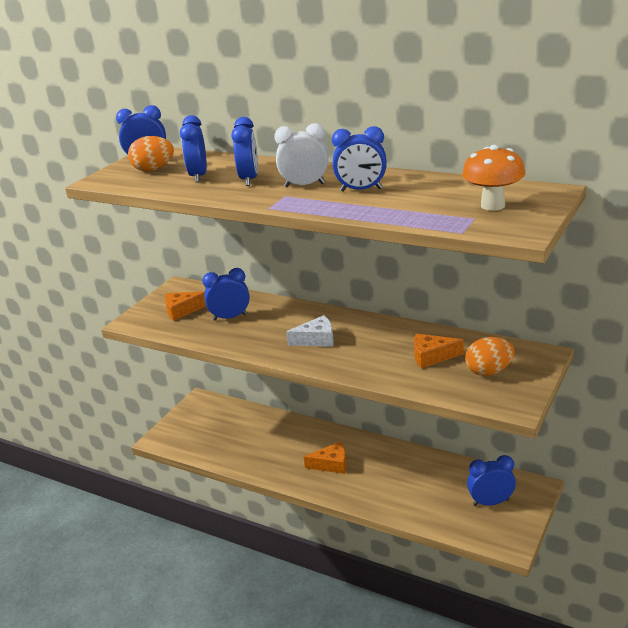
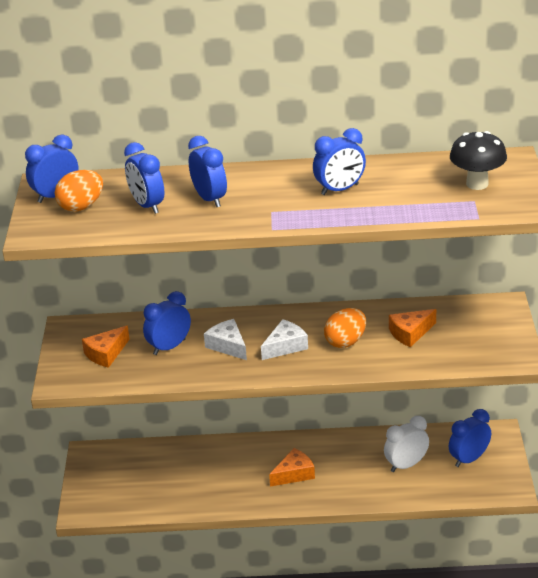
camera: 30 degrees left, 5 degrees up
white clock [274,123,328,187] -> white clock moved to [384,416,429,472]
orange mushroom [462,145,525,211] -> black mushroom [450,131,507,190]
orange egg [465,337,515,376] -> orange egg moved to [324,308,366,348]
none -> white cheese [204,319,247,360]

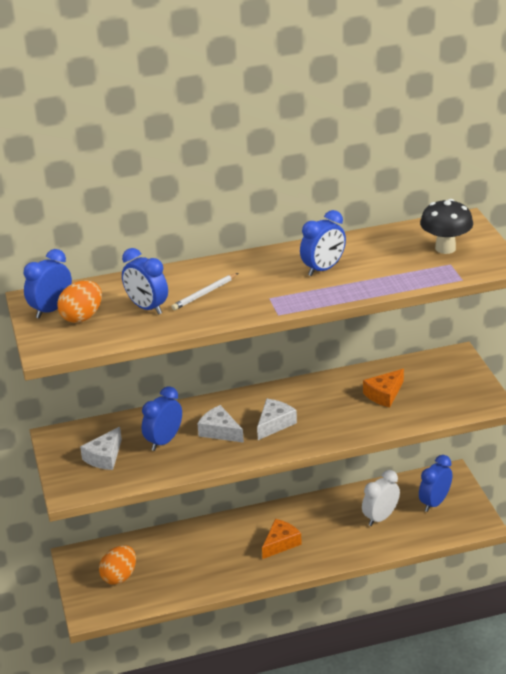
camera: 15 degrees left, 0 degrees up
orange cheese [82,326,130,368] -> white cheese [80,427,122,470]
blue clock [188,136,227,207] -> white pencil [171,273,238,310]
orange egg [324,308,366,348] -> orange egg moved to [99,545,136,585]

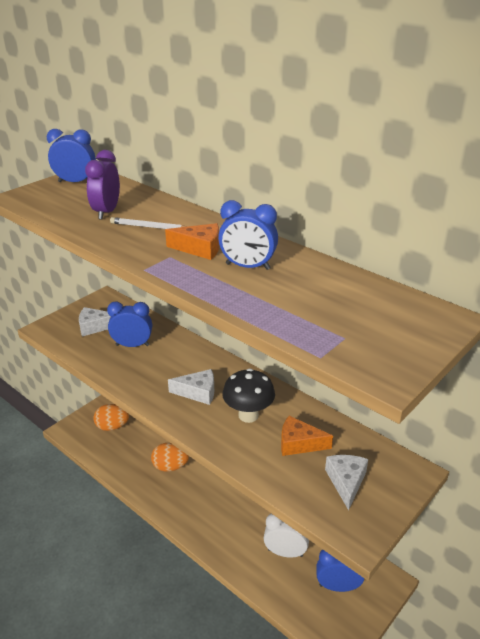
camera: 55 degrees right, 0 degrees up
orange egg [57,280,102,323] -> orange egg moved to [151,443,189,472]
blue clock [122,248,168,314] -> purple clock [85,150,120,220]
white cheese [197,405,244,443] -> white cheese moved to [325,455,368,510]
orange cheese [262,519,302,559] -> orange cheese moved to [165,223,219,260]
black mushroom [420,199,473,254] -> black mushroom moved to [222,368,275,423]

